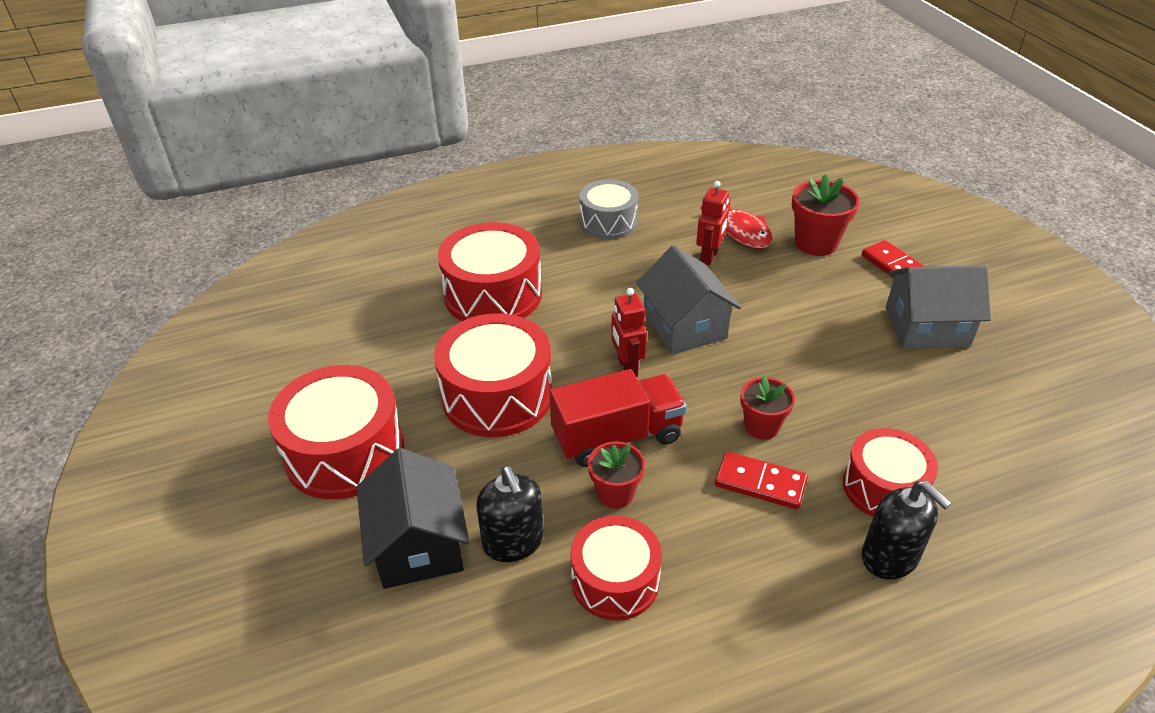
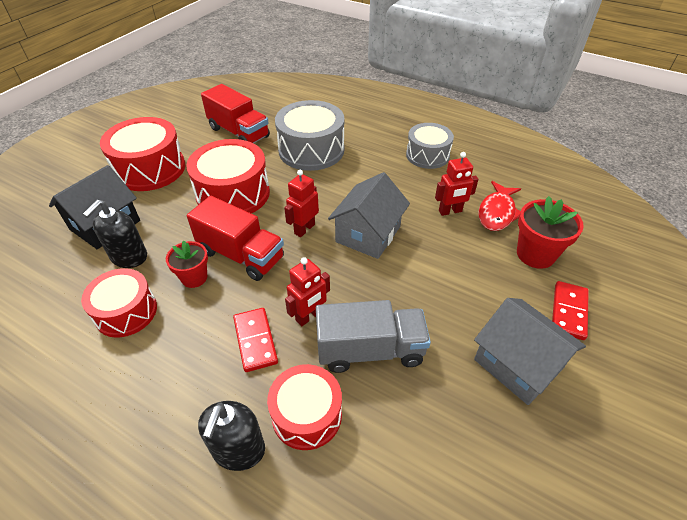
camera: 50 degrees right, 5 degrees up
red drum [438,222,542,321] -> grey drum [275,100,344,171]
red flower pot [740,376,795,440] -> red robot [285,257,330,326]
none -> red truck [201,84,270,143]
none -> grey truck [316,300,431,373]

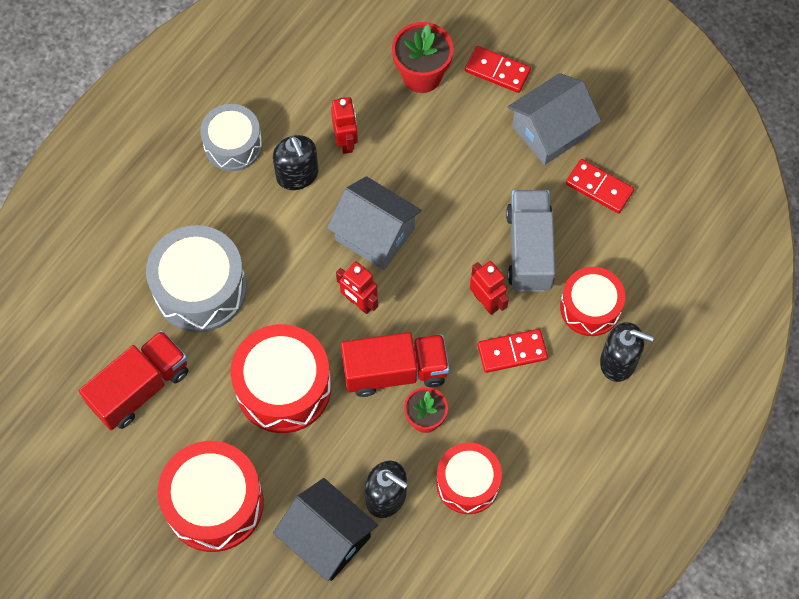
camera: 85 degrees left, 20 degrees up
red truck [187,196,284,281] -> red truck turned 45 degrees clockwise [341,332,449,397]
red fish [478,181,521,231] -> none
none -> black soap dispenser [273,135,318,190]
none -> red domino [566,159,634,213]

